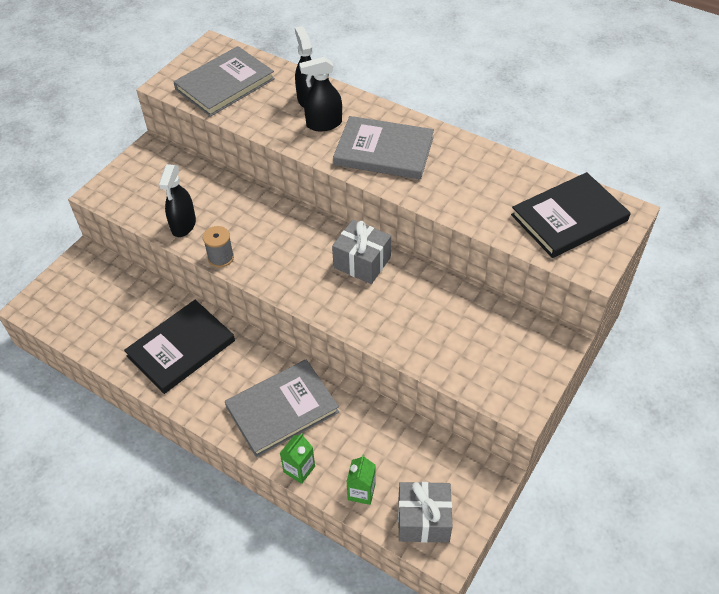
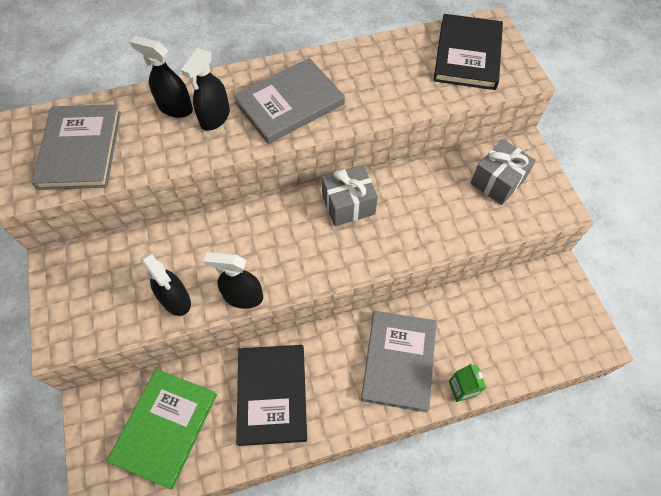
camera: 50 degrees left, 10 degrees up
grey spool [203,226,234,268] -> black spray bottle [204,252,263,309]
green carton [346,455,376,505] -> none
grey gift [398,482,453,543] -> grey gift moved to [470,139,536,205]
none -> green book [107,369,217,489]

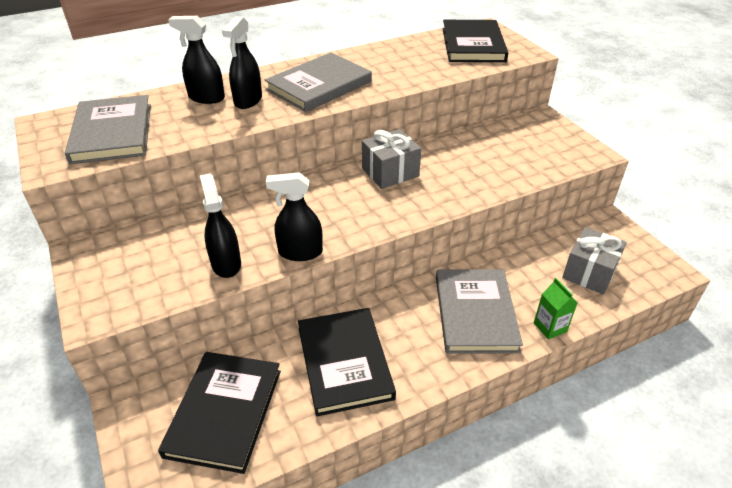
camera: 10 degrees left, 20 degrees down
green book [107,369,217,489] -> black book [158,352,281,474]
black spray bottle [141,252,191,316] -> black spray bottle turned 150 degrees counterclockwise [200,174,241,278]
grey gift [470,139,536,205] -> grey gift moved to [562,227,627,294]

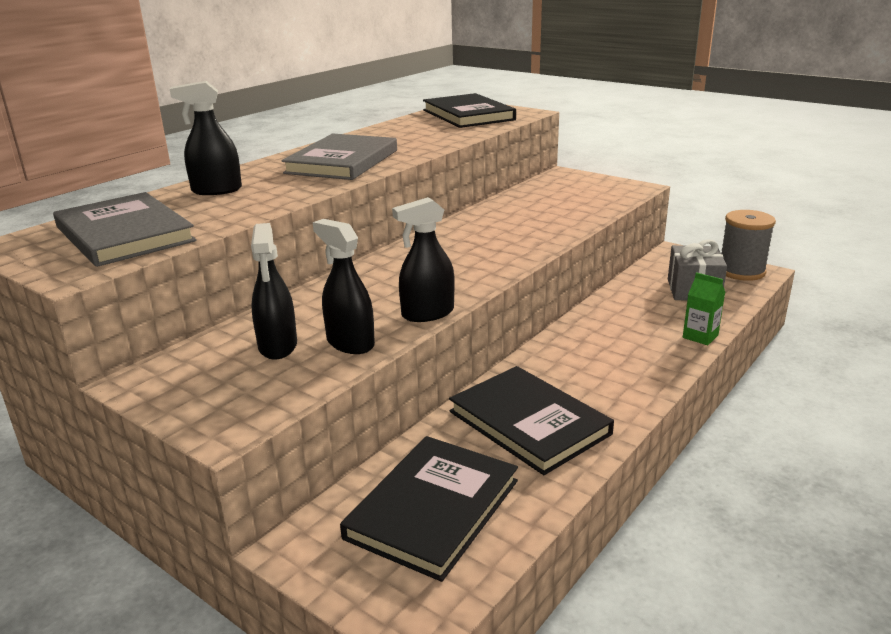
camera: 25 degrees left, 15 degrees down
black book [158,352,281,474] -> black book turned 45 degrees clockwise [340,436,518,582]
black spray bottle [222,16,262,109] -> black spray bottle moved to [251,223,297,360]
grey gift [362,129,421,189] -> none
grey book [436,269,523,354] -> none
none -> grey spool [721,210,776,281]

